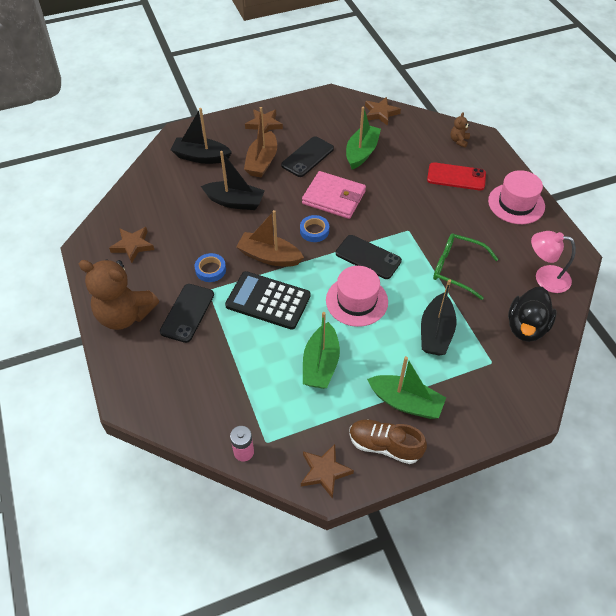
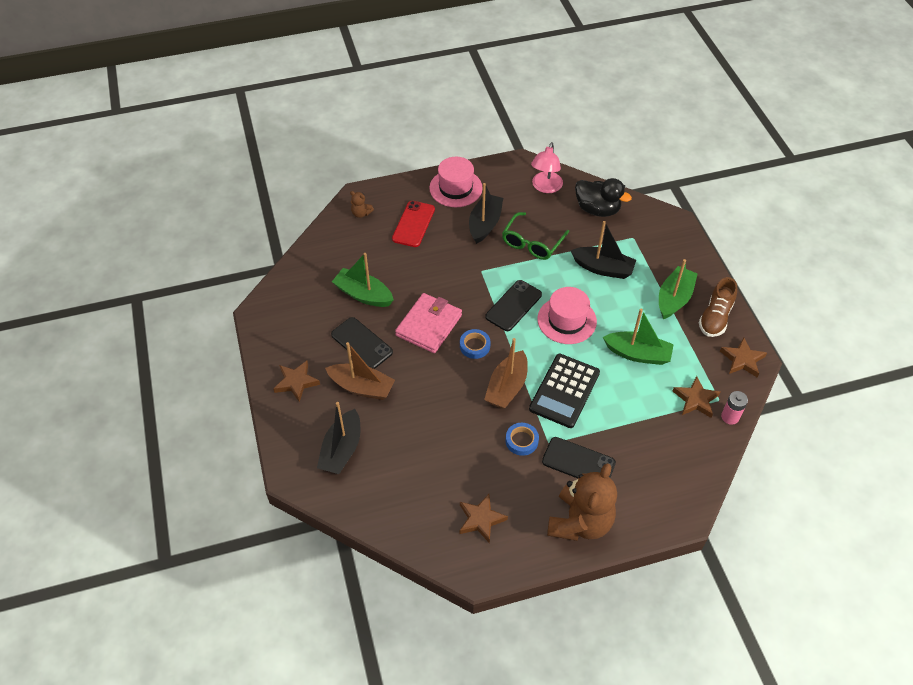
camera: 85 degrees left, 0 degrees up
black boat [201,151,265,210] -> black boat moved to [469,183,503,244]
brown star [365,97,401,126] -> brown star moved to [673,376,720,418]

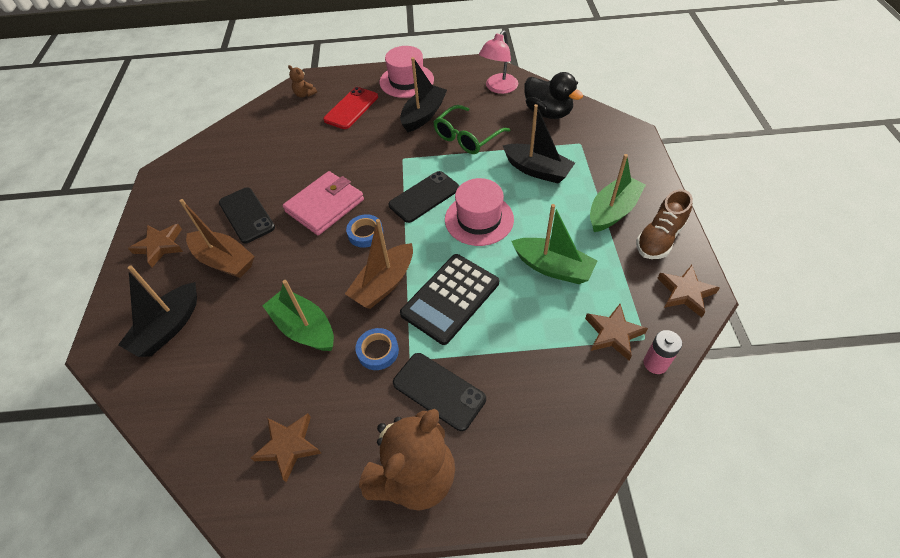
camera: 15 degrees right, 0 degrees up
green boat [332,253,394,307] -> green boat moved to [262,280,334,351]

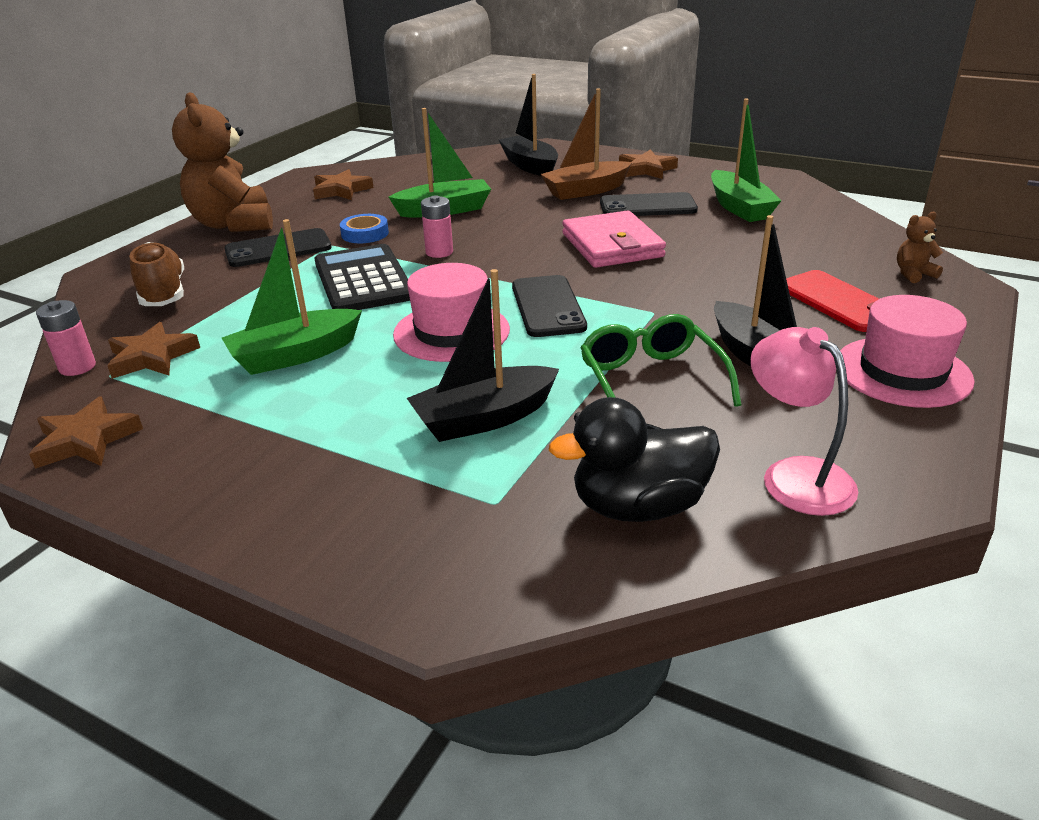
camera: 120 degrees right, 20 degrees down
brown boat [345,219,413,309] -> pink battery [421,195,453,258]
blue tape [346,214,383,248] -> none
green boat [590,154,646,232] -> green boat moved to [711,99,782,222]
brown shoe [636,189,693,259] -> brown shoe moved to [129,242,184,306]

